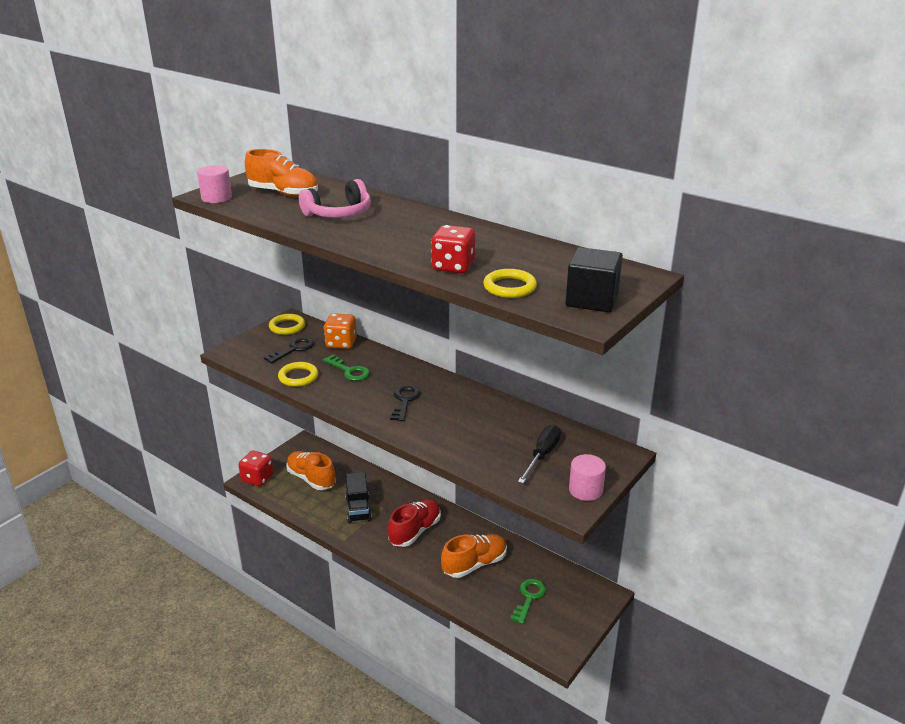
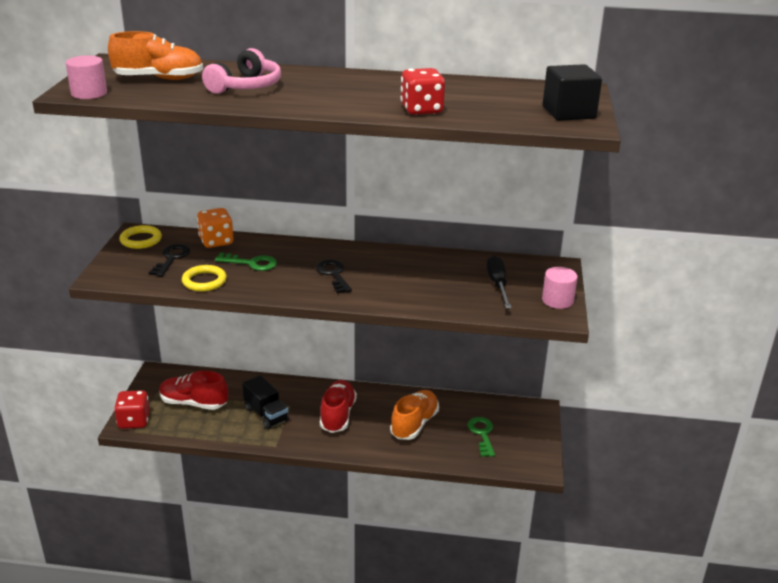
camera: 30 degrees left, 0 degrees up
orange shoe [286,451,336,490] -> red shoe [159,371,228,410]
yellow ring [483,269,537,298] -> none

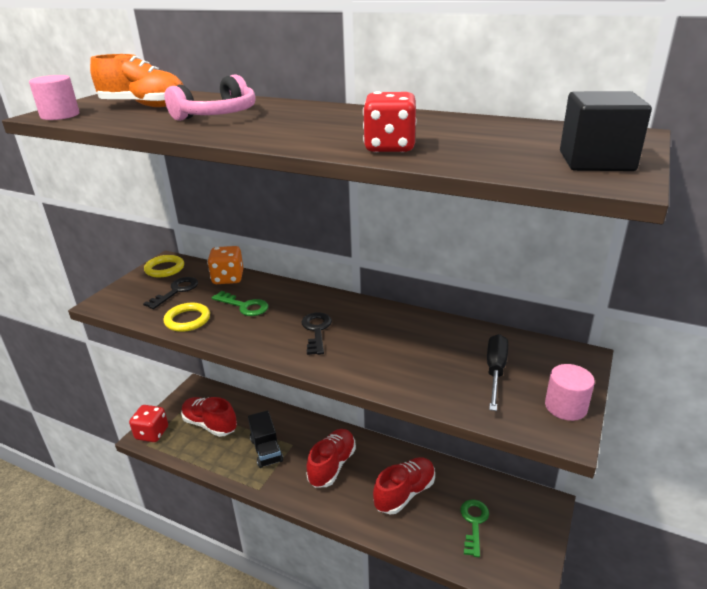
camera: 20 degrees right, 0 degrees up
orange shoe [390,390,439,440] -> red shoe [373,457,435,515]

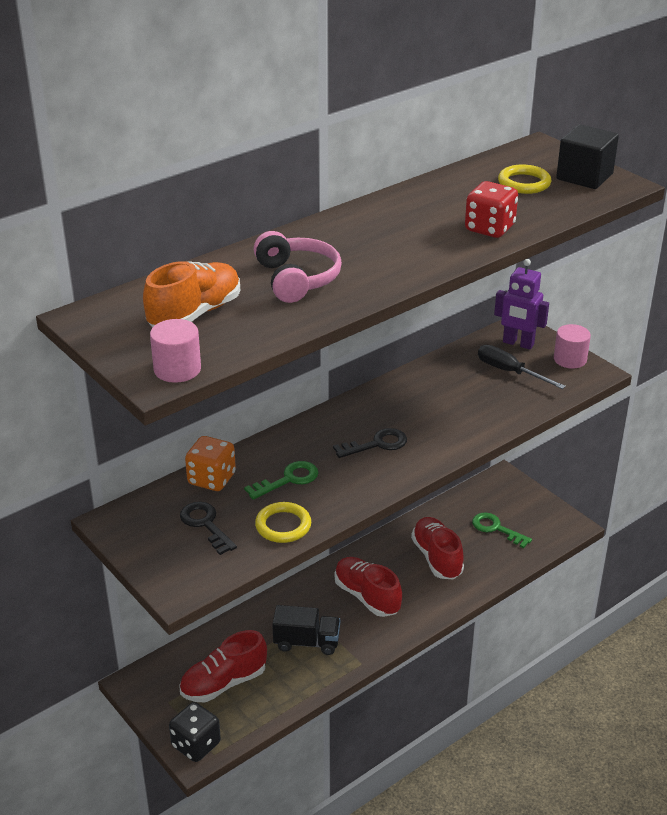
camera: 65 degrees left, 5 degrees up
red dice [129,405,168,442] -> black dice [169,702,221,762]
yellow ring [144,255,184,277] -> yellow ring moved to [498,164,551,194]
black key [301,313,332,355] -> black key turned 135 degrees clockwise [333,428,407,458]
none -> purple robot [494,259,549,350]

